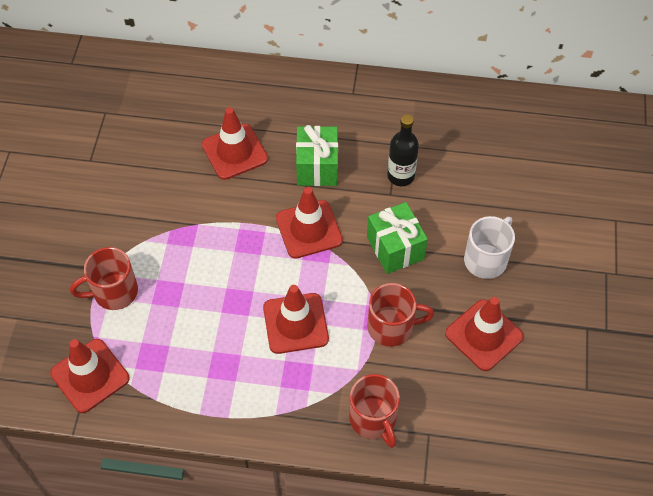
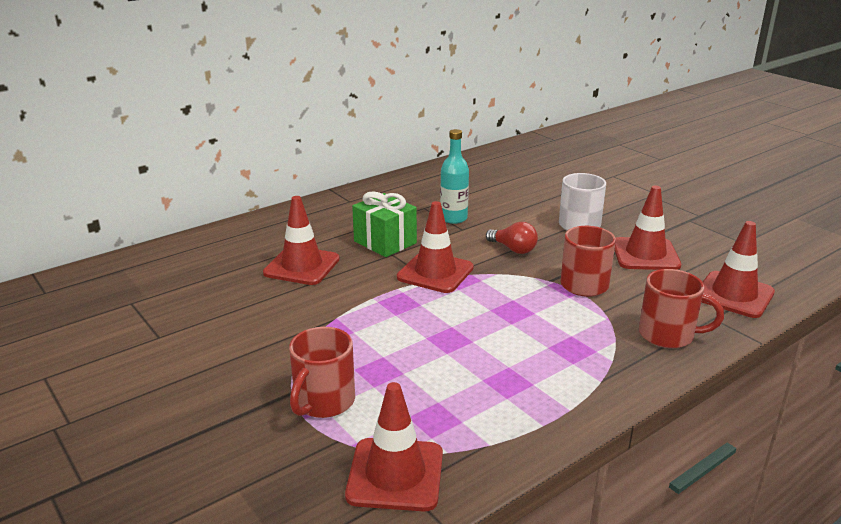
camera: 45 degrees left, 30 degrees down
red traffic cone [263,285,329,354] -> red traffic cone moved to [701,221,775,318]
green gift [367,202,428,274] -> red light bulb [486,222,538,254]
black bottle [387,114,419,186] -> turquoise bottle [440,129,469,224]

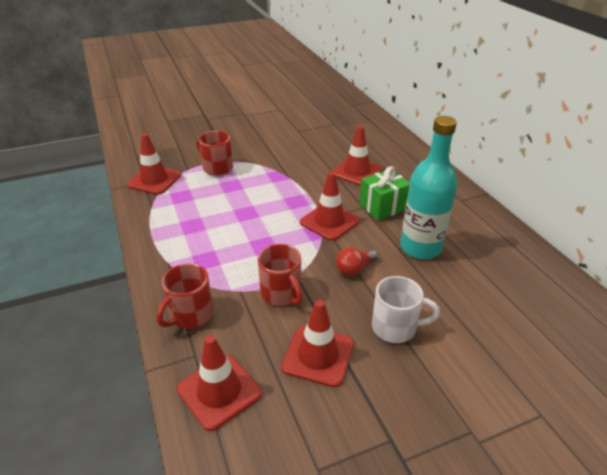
camera: 105 degrees right, 10 degrees up
turquoise bottle [440,129,469,224] -> turquoise bottle [400,116,457,259], size x1.68

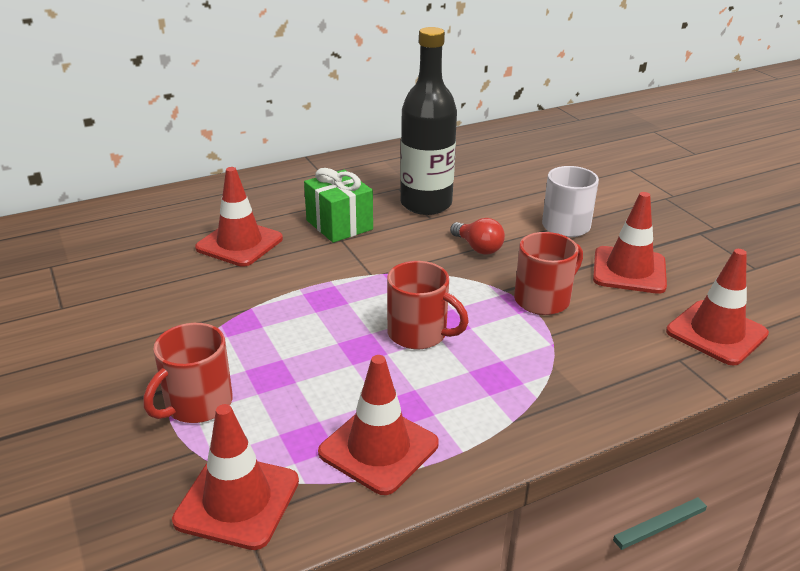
camera: 95 degrees left, 5 degrees down
red mug [156,263,214,329] -> red mug moved to [387,261,469,349]
red traffic cone [300,172,359,241] -> red traffic cone moved to [318,355,439,495]
turquoise bottle [400,116,457,259] -> black bottle [400,27,457,215]

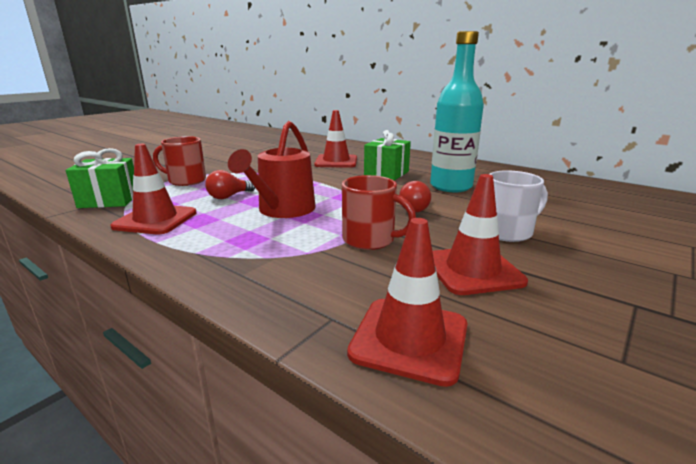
camera: 65 degrees right, 10 degrees down
red traffic cone [172,404,299,550] -> green gift [66,148,134,208]
red mug [387,261,469,349] -> red watering can [228,121,316,218]
black bottle [400,27,457,215] -> turquoise bottle [430,31,484,192]
none -> red light bulb [205,170,255,199]

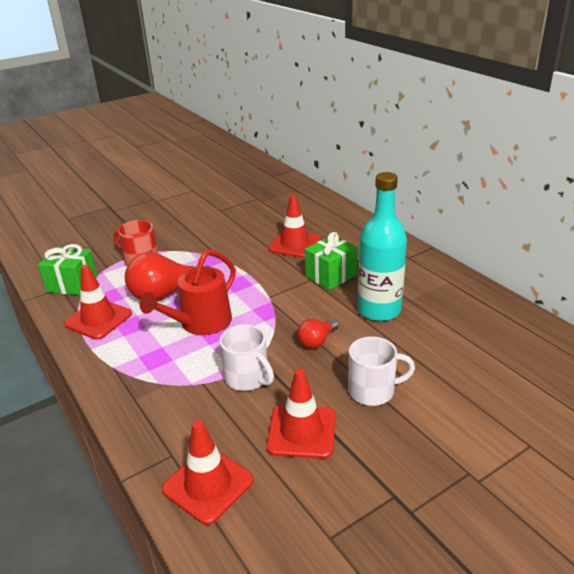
camera: 20 degrees right, 10 degrees up
red light bulb [205,170,255,199] -> red light bulb [125,252,209,301], size x1.86
red mug [342,175,416,250] -> white mug [219,324,274,391]

